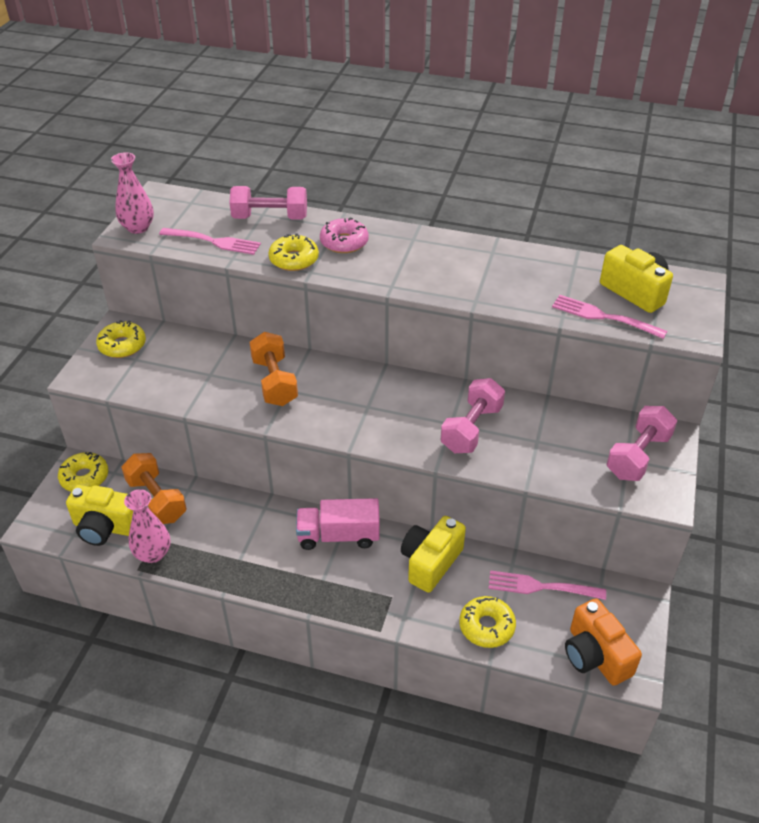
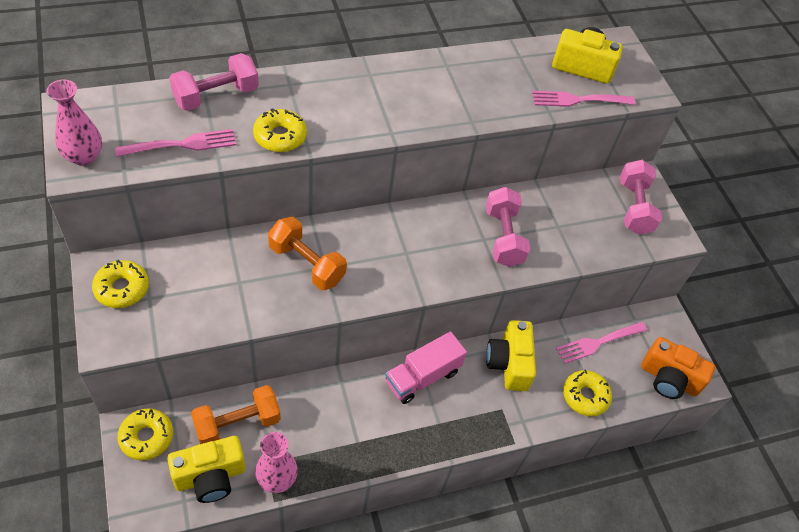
camera: 40 degrees left, 10 degrees up
orange dumbbell [121,453,187,524] -> orange dumbbell turned 45 degrees counterclockwise [191,385,281,444]
pink donut [320,217,369,253] -> none

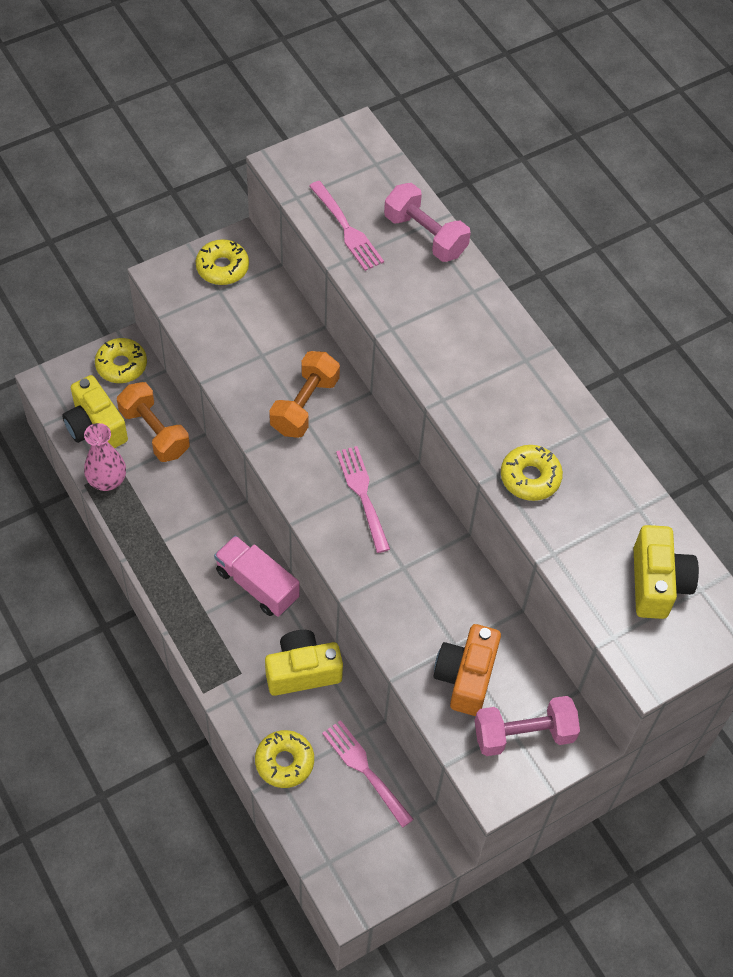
camera: 80 degrees right, 5 degrees up
pink vase [46,79,102,166] -> none
yellow donut [253,108,307,152] -> yellow donut moved to [501,445,563,501]
pink dumbbell [486,187,530,267] -> none
pink fork [532,91,635,107] -> pink fork moved to [336,446,390,553]
orange camera [641,337,716,399] -> orange camera moved to [434,624,501,716]

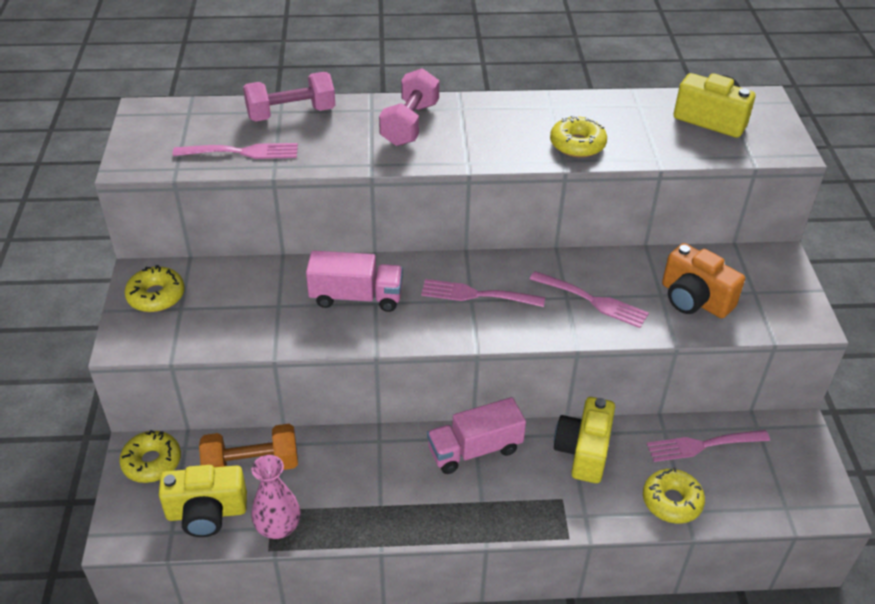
camera: 60 degrees left, 15 degrees down
orange dumbbell [269,351,340,438] -> pink truck [306,250,403,312]
pink dumbbell [475,696,580,756] -> pink dumbbell moved to [379,68,440,146]
none -> pink fork [530,271,649,328]

